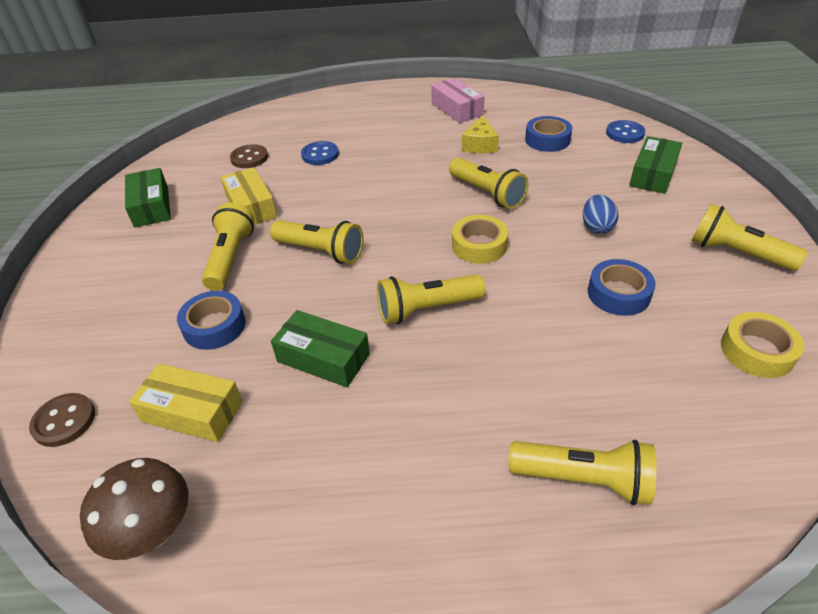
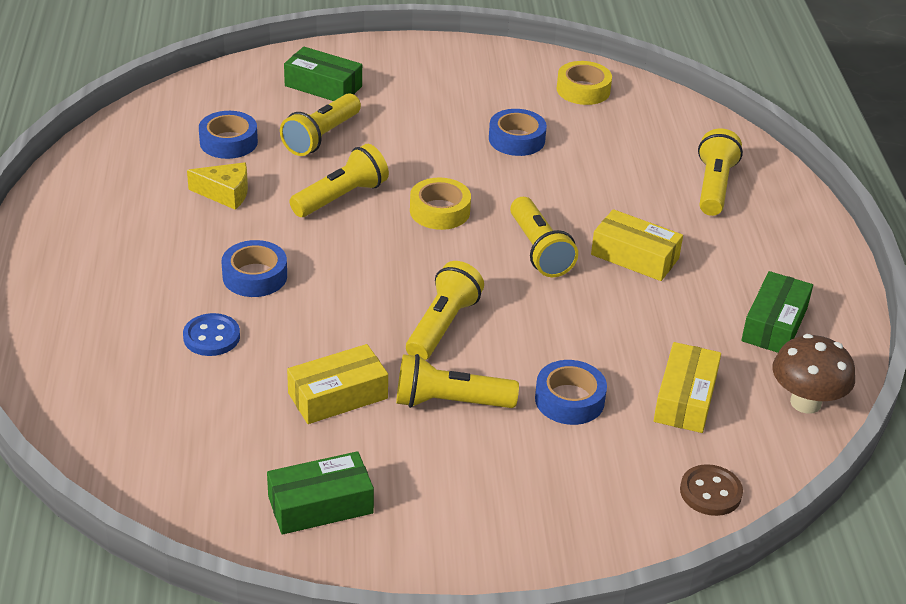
camera: 95 degrees left, 5 degrees down
brown button [230,144,268,168] -> none
green box [271,310,370,387] -> green box moved to [741,271,813,353]
pink box [431,78,484,123] -> none
blue egg [583,195,618,234] -> none
blue button [606,120,645,143] -> none
yellow flashlight [691,204,808,271] -> yellow flashlight moved to [280,93,361,156]
none -> blue tape [221,240,287,297]
none -> yellow box [591,209,683,281]

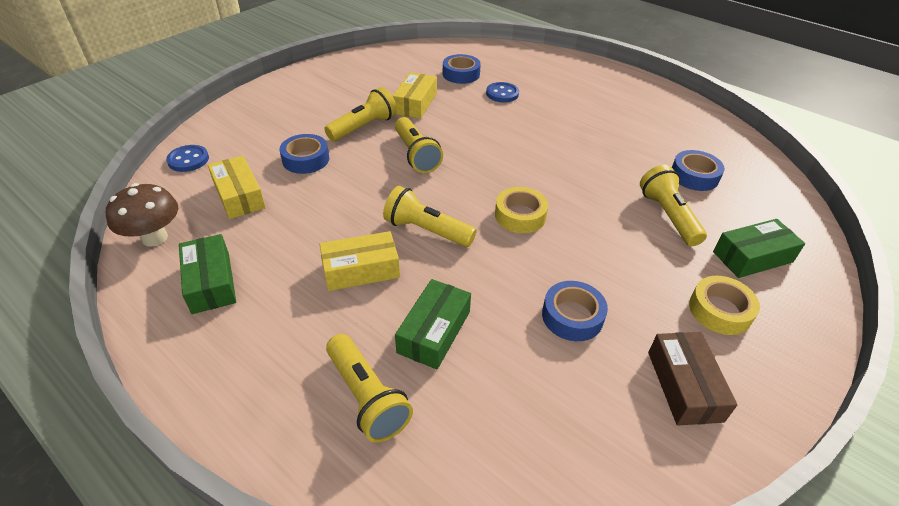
camera: 135 degrees right, 5 degrees up
yellow cheese [187,162,248,210] -> none
blue tape [221,240,287,297] -> blue tape moved to [443,54,481,84]
green box [267,451,374,535] -> green box moved to [395,279,471,369]
yellow flashlight [289,144,389,217] -> none
yellow tape [557,61,612,105] -> yellow tape moved to [689,276,760,335]
brown button [680,464,743,516] -> blue button [166,145,209,172]
none -> brown box [648,332,737,425]

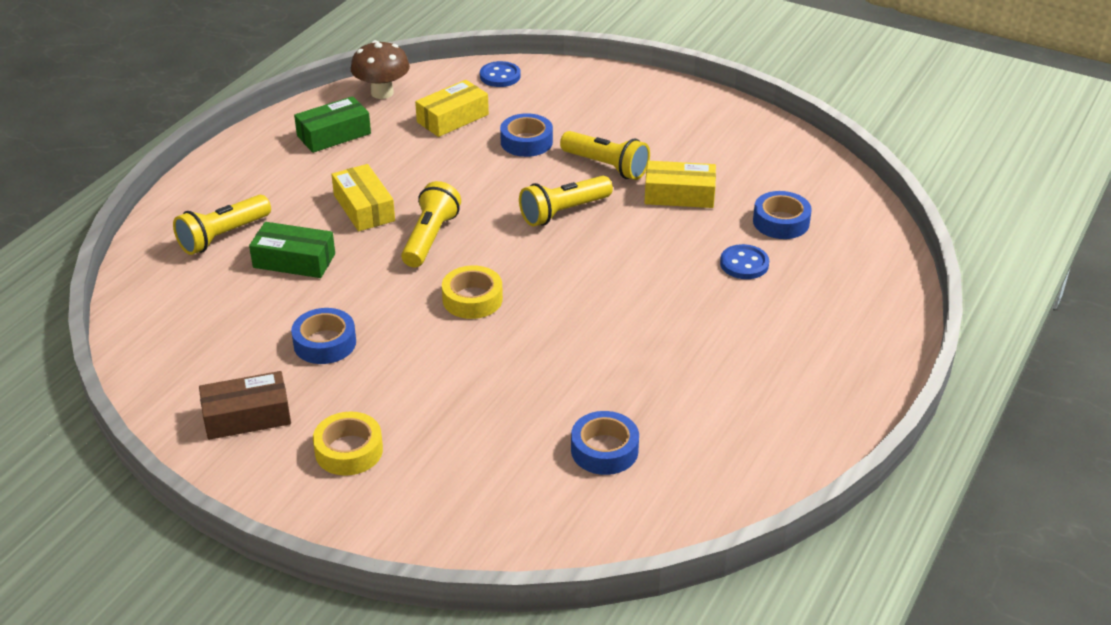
camera: 80 degrees right, 5 degrees down
yellow flashlight [640,165,707,246] -> none
green box [713,219,805,278] -> none

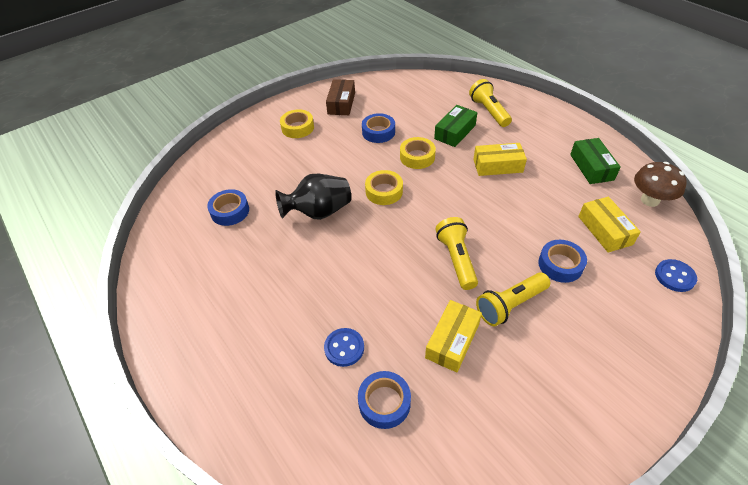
camera: 115 degrees right, 10 degrees up
yellow flashlight [401,181,461,268] -> none
none -> black vase [275,174,351,220]
none -> yellow tape [400,137,436,169]

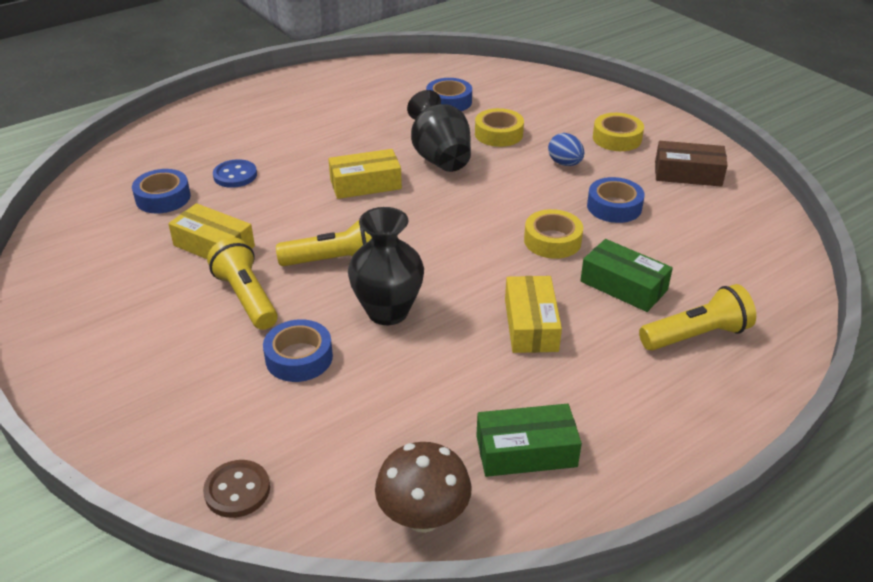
camera: 90 degrees right, 10 degrees down
yellow tape [365,170,403,205] -> yellow tape moved to [475,108,524,147]
yellow box [578,197,641,253] -> yellow box moved to [328,149,402,199]
blue button [655,259,697,292] -> brown button [203,460,270,518]
none -> black vase [348,207,424,325]
none -> blue egg [548,133,584,166]

